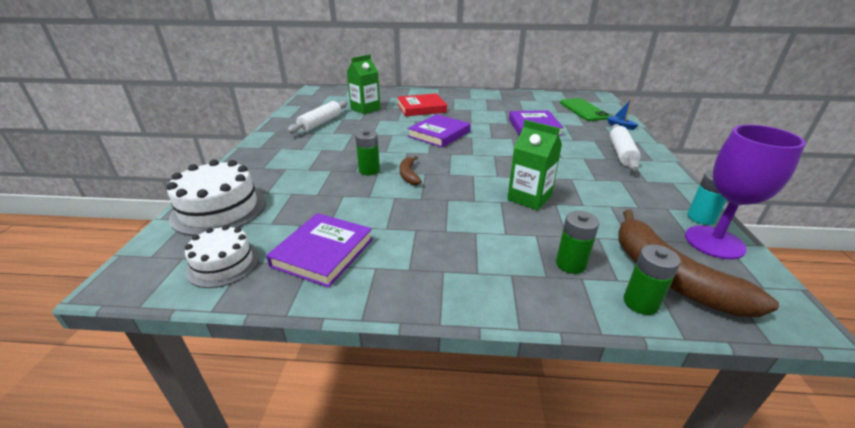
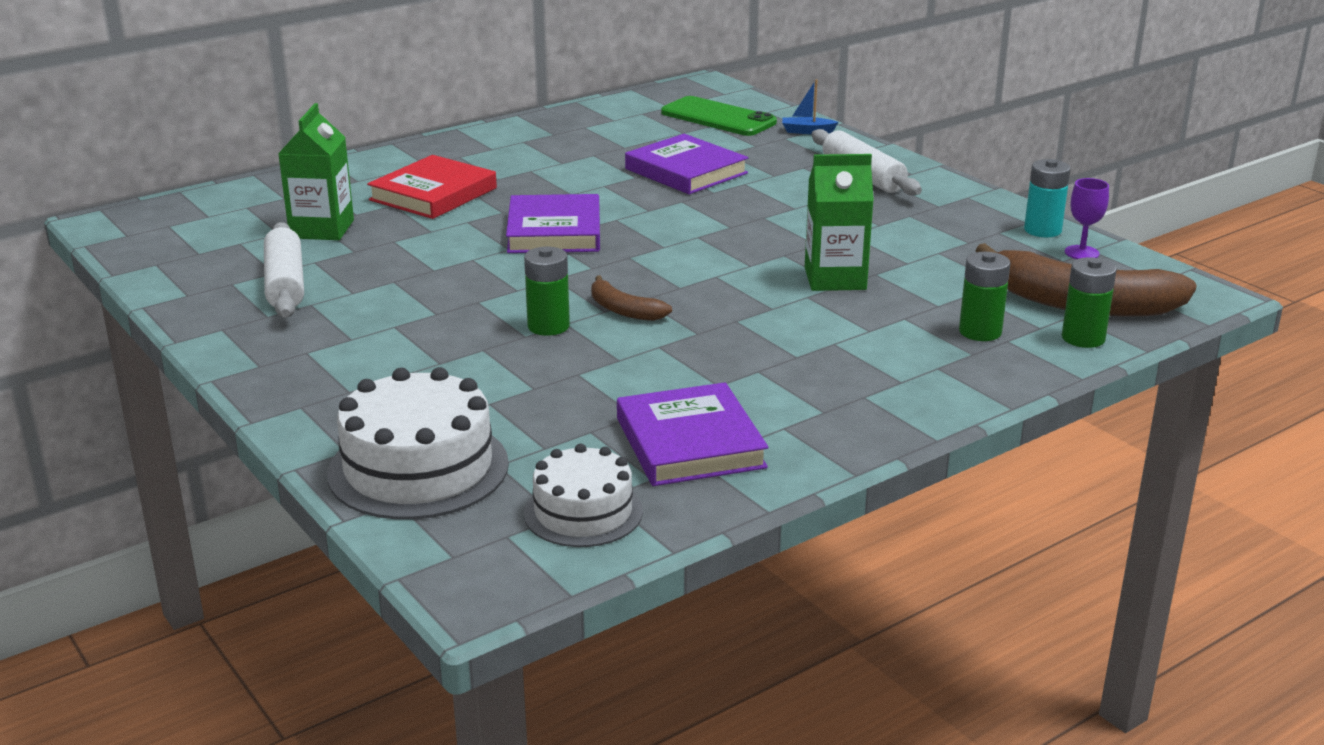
camera: 40 degrees left, 5 degrees down
purple goblet [685,125,806,260] -> purple goblet [1065,178,1109,259], size x0.47

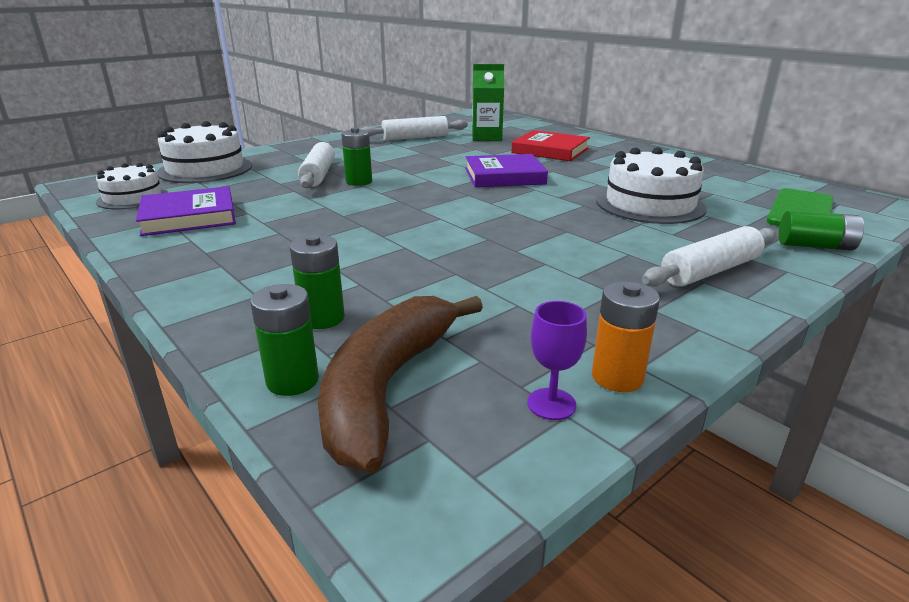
camera: 85 degrees right, 0 degrees up
brown banana [591,275,672,321] -> none
purple book [625,134,748,194] -> white cake [596,147,707,224]
blue boat [782,79,839,134] -> green battery [779,210,864,251]
green carton [805,154,874,291] -> none
turquoise battery [1024,159,1070,237] -> orange battery [592,281,660,392]
none -> white rolling pin [298,142,335,188]

